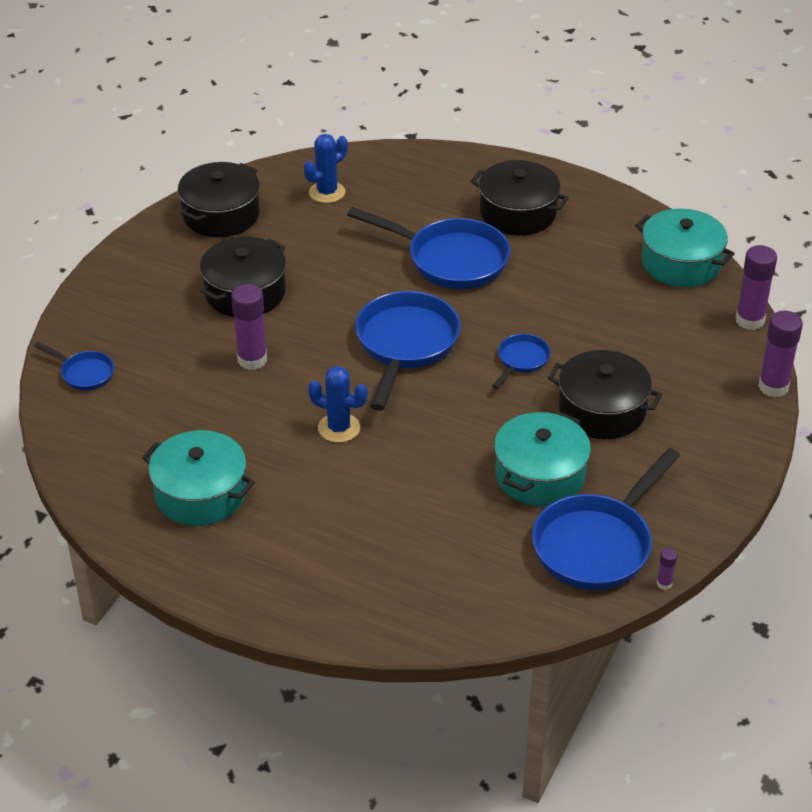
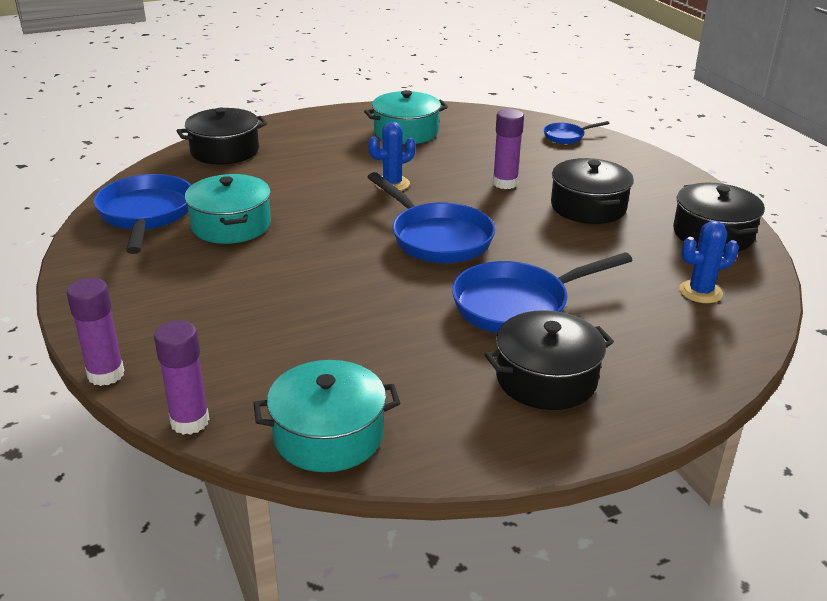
camera: 130 degrees right, 10 degrees down
blue cactus [304,134,348,203] -> blue cactus turned 75 degrees clockwise [679,221,739,303]
blue pan [492,334,551,389] -> none
black pot [548,350,662,439] -> black pot moved to [177,107,267,164]
purple glue stick [657,548,677,590] -> none

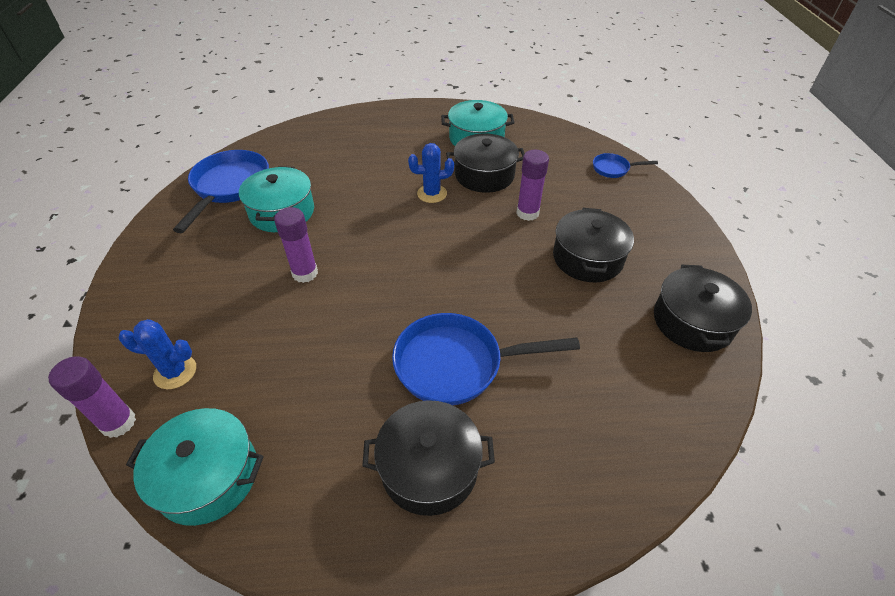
camera: 20 degrees right, 15 degrees up
purple glue stick [67,278,124,386] -> purple glue stick moved to [274,207,318,283]
black pot [177,107,267,164] -> black pot moved to [446,134,525,193]
blue pan [367,172,495,263] -> none
blue cactus [679,221,739,303] -> blue cactus moved to [119,319,196,389]

